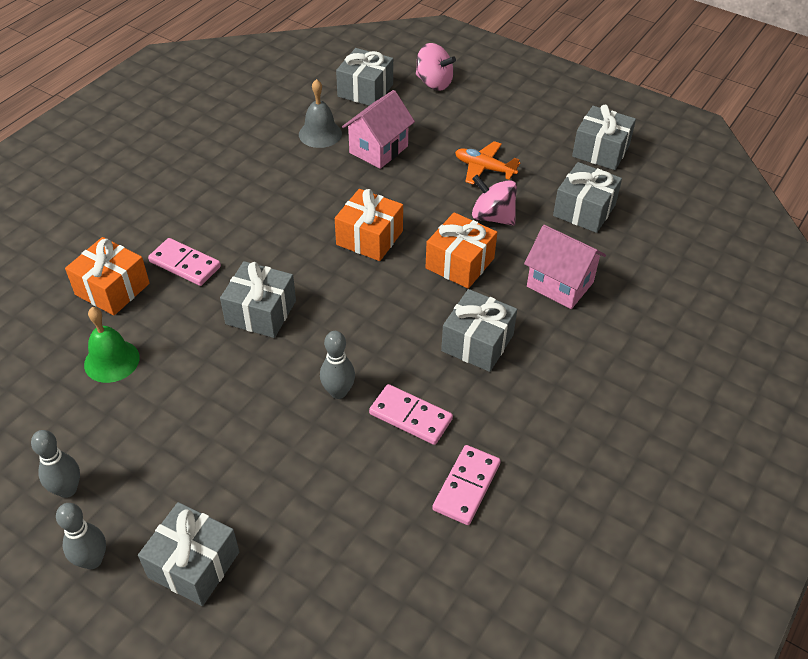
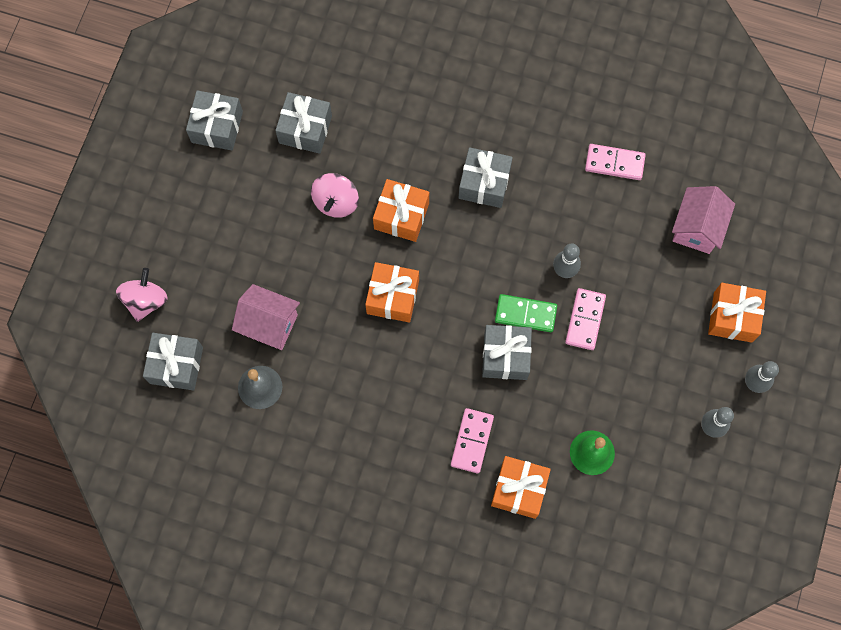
camera: 105 degrees left, 25 degrees up
grey gift [138,502,239,606] -> orange gift [708,283,766,343]
pink domino [369,384,453,445] -> pink domino moved to [565,288,606,350]
orange plane [455,141,520,185] -> none
pink house [524,225,606,309] -> pink house moved to [672,186,735,254]
none -> green domino [495,294,557,332]

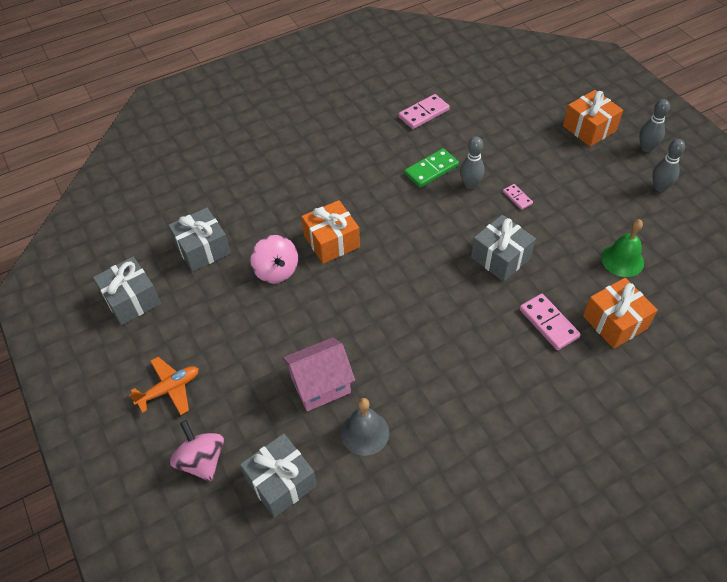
camera: 45 degrees left, 20 degrees down
orange gift [365,262,419,323] -> none
grey gift [459,147,513,208] -> none
green domino [495,294,557,332] -> green domino moved to [404,148,459,188]
pink domino [565,288,606,350] -> pink domino [503,184,533,210], size x0.57
pink house [672,186,735,254] -> none
none -> orange plane [129,357,199,415]

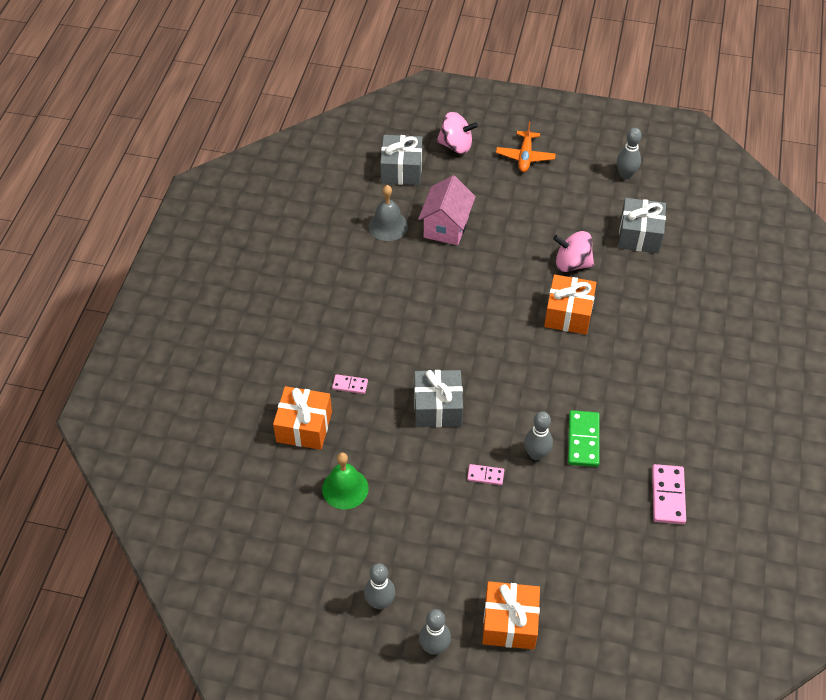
camera: 130 degrees right, 0 degrees up
grey gift [93,257,161,325] -> grey bowling pin [617,128,642,179]
pink domino [519,294,581,350] -> pink domino [332,374,368,394], size x0.57

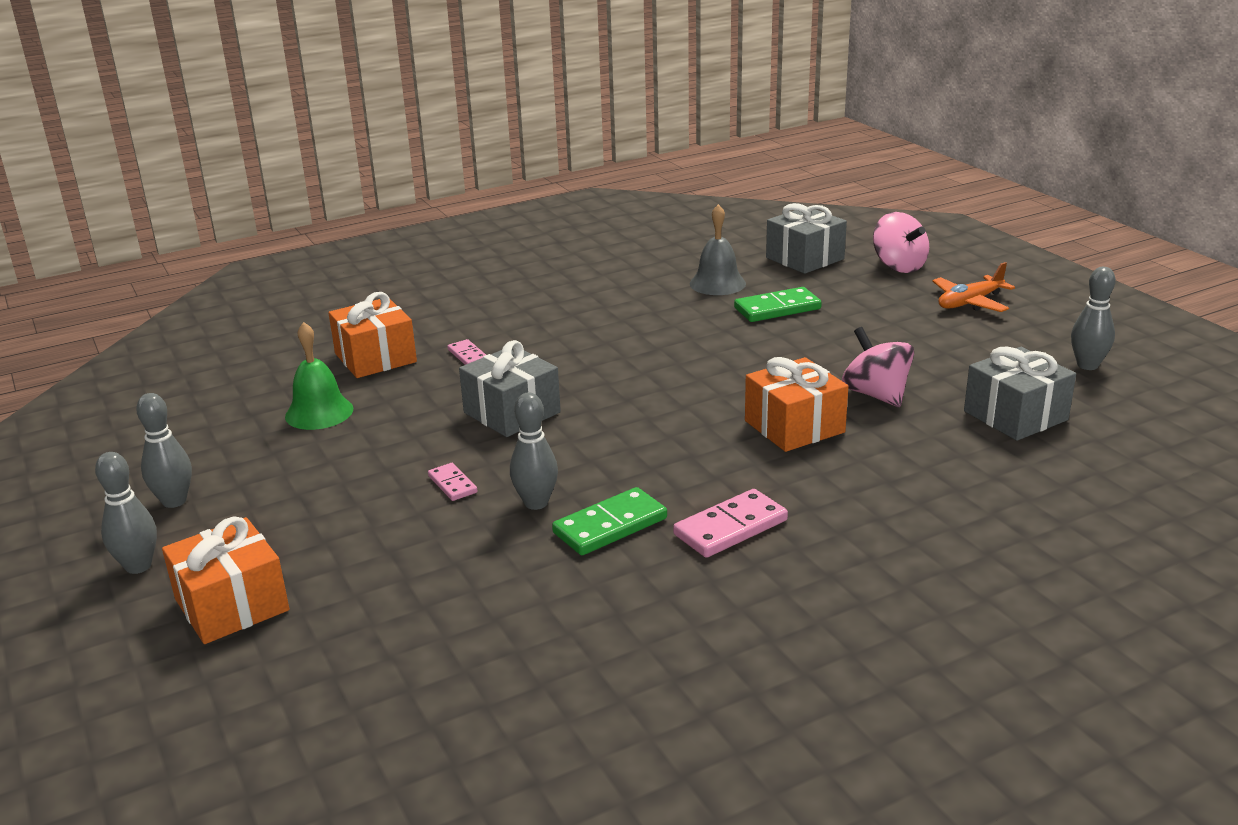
camera: 50 degrees right, 25 degrees down
pink house [418,175,476,245] -> green domino [734,287,822,322]
pink domino [652,464,686,524] -> pink domino moved to [673,489,788,558]

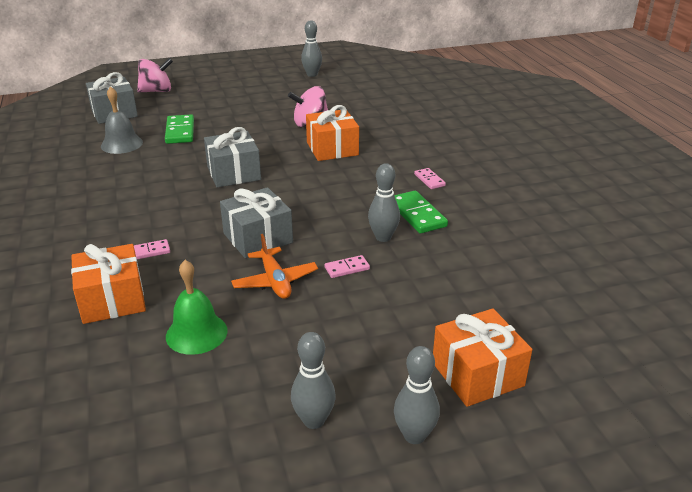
camera: 80 degrees left, 5 degrees up
pink domino [673,489,788,558] -> pink domino [414,168,446,189], size x0.57
orange plane [932,262,1015,312] -> orange plane moved to [231,234,318,299]
grey gift [964,347,1076,441] -> grey gift moved to [204,127,261,188]

